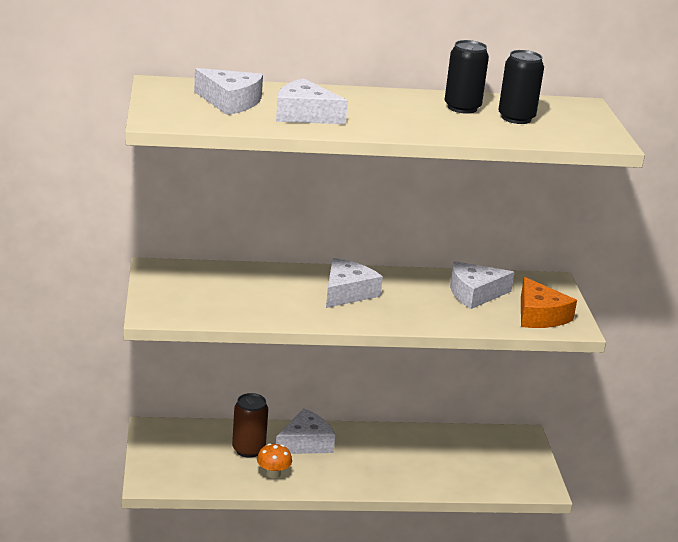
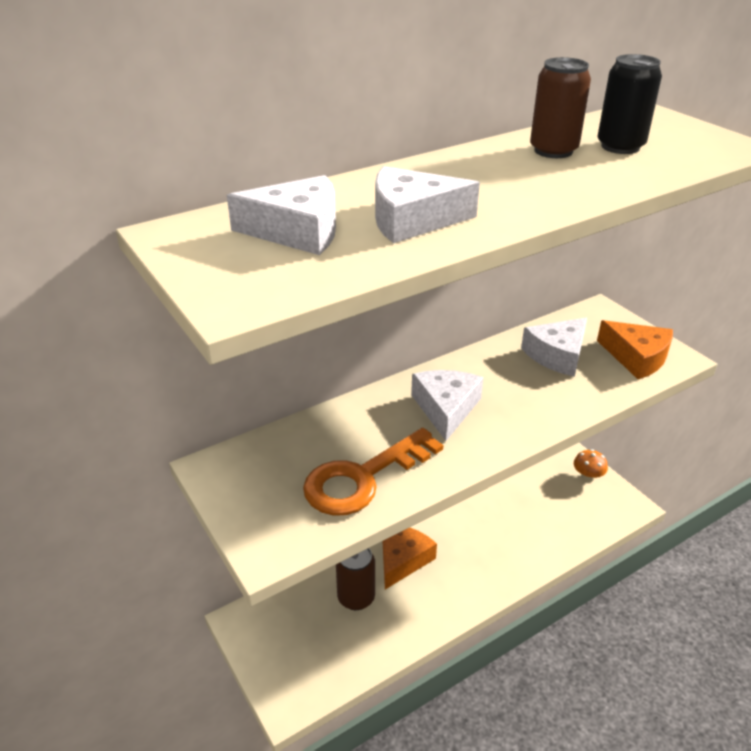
camera: 25 degrees left, 10 degrees up
orange mushroom [257,443,292,478] -> orange mushroom moved to [574,449,608,482]
white cheese [276,408,335,454] -> orange cheese [382,528,437,589]
black can [445,40,489,114] -> brown can [530,57,591,158]
none -> orange key [303,428,443,516]

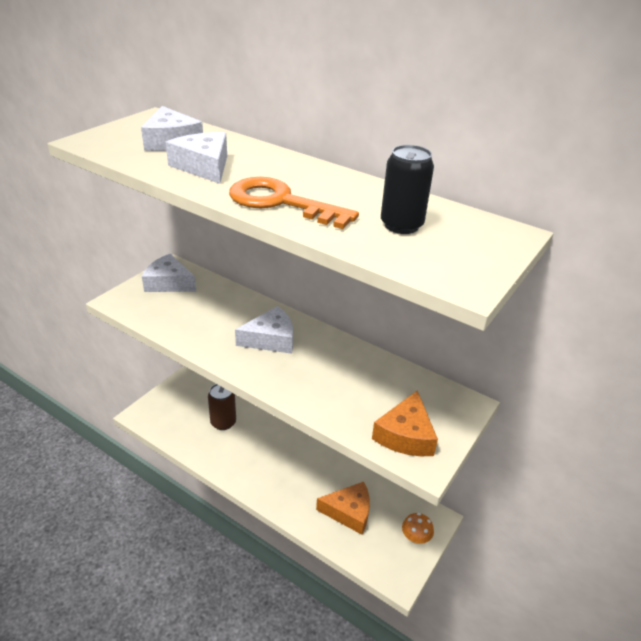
camera: 65 degrees right, 0 degrees up
orange key [303,428,443,516] -> orange key moved to [229,177,359,229]
orange cheese [382,528,437,589] -> orange cheese moved to [316,481,370,535]
white cheese [521,318,587,377] -> white cheese moved to [142,254,196,292]
brown can [530,57,591,158] -> none

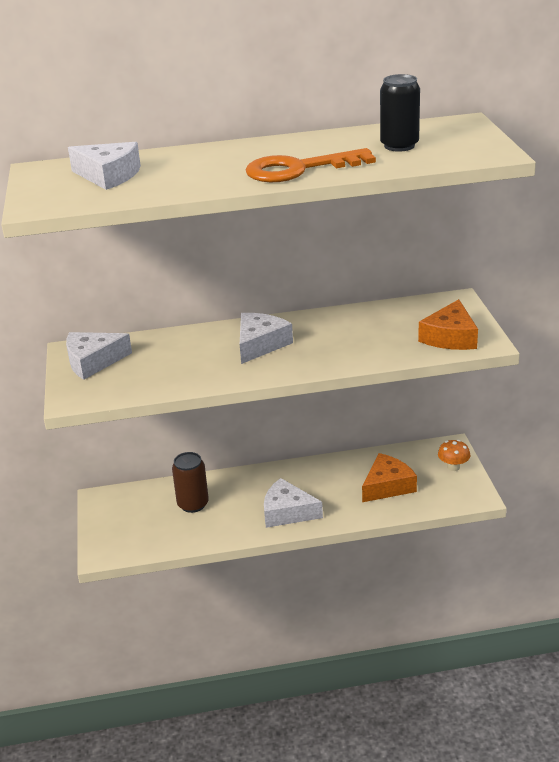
camera: 40 degrees left, 5 degrees down
white cheese [166,132,227,184] -> white cheese moved to [264,478,323,528]
orange cheese [372,390,438,456] -> orange cheese turned 45 degrees clockwise [418,299,478,350]

